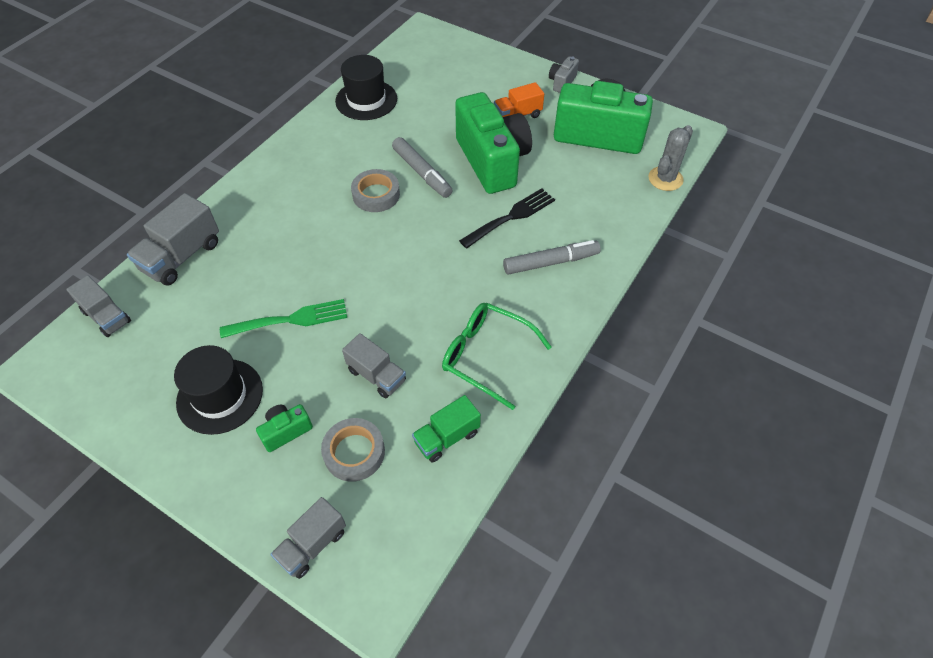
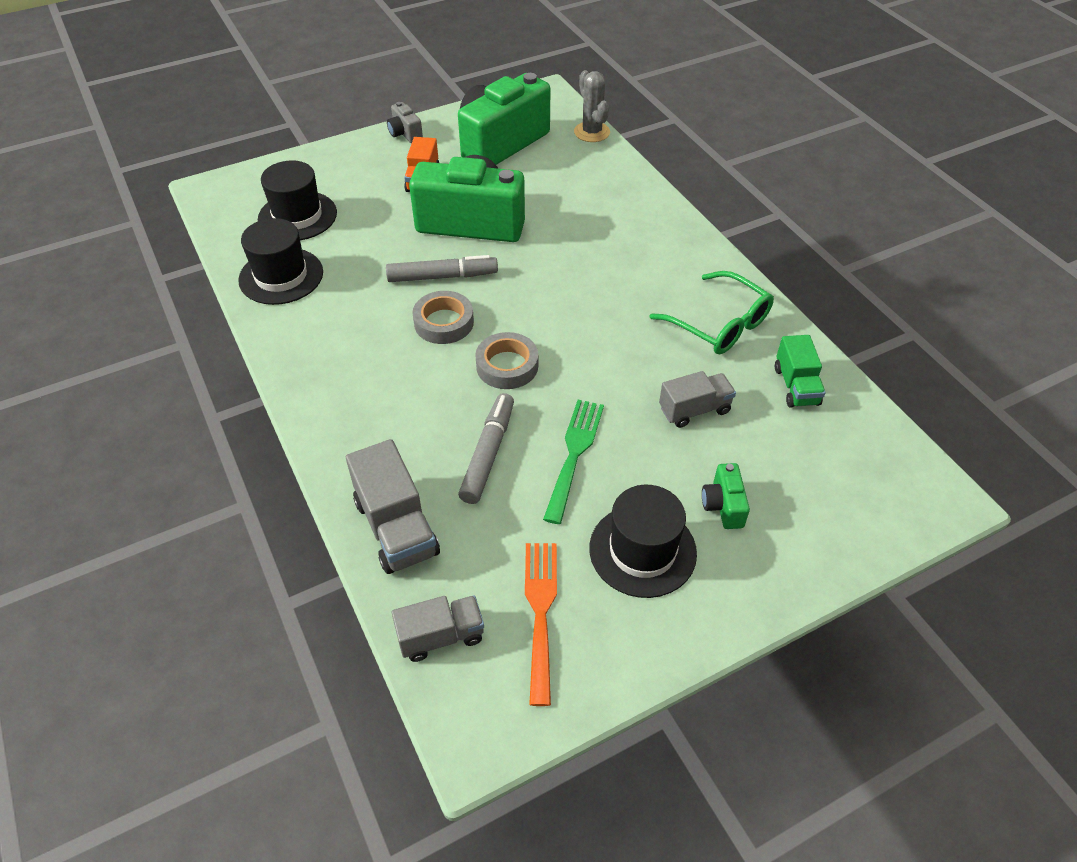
camera: 60 degrees left, 5 degrees down
grey truck [271,497,346,579] -> none
grey tape [321,418,385,482] -> grey tape moved to [475,332,538,389]
green glasses [442,303,551,410] -> green glasses turned 105 degrees counterclockwise [649,271,774,354]
black fork [459,188,555,249] -> none
grey marker [503,240,601,275] -> grey marker moved to [458,393,514,504]
none -> black hat [258,160,337,240]
none -> orange fork [525,543,557,706]

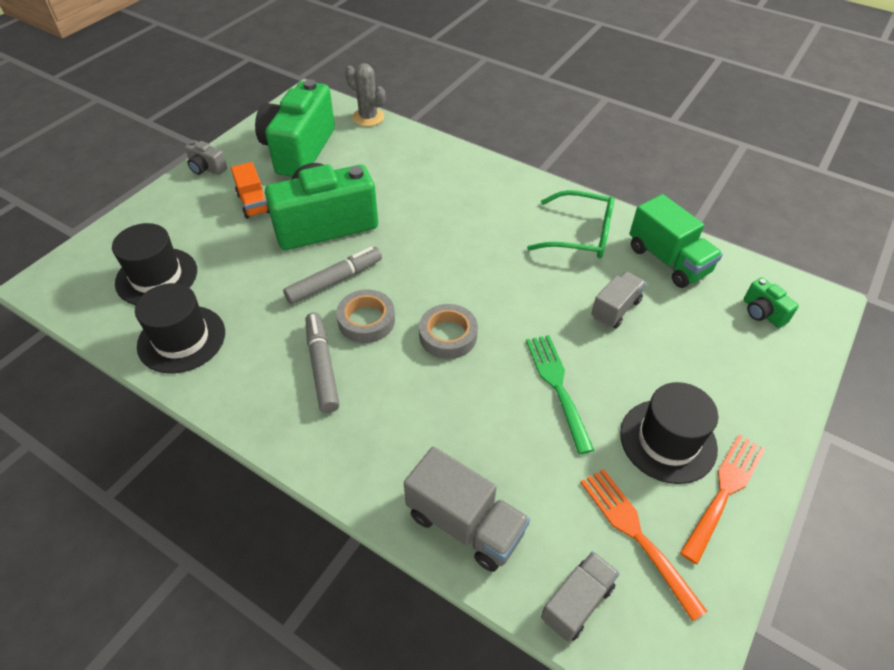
camera: 30 degrees left, 0 degrees up
grey marker [458,393,514,504] -> grey marker moved to [306,312,339,413]
green camera [702,463,750,529] -> green camera moved to [744,277,799,328]
green truck [775,335,826,408] -> green truck [629,194,723,288], size x1.51
none -> orange fork [680,434,765,564]

